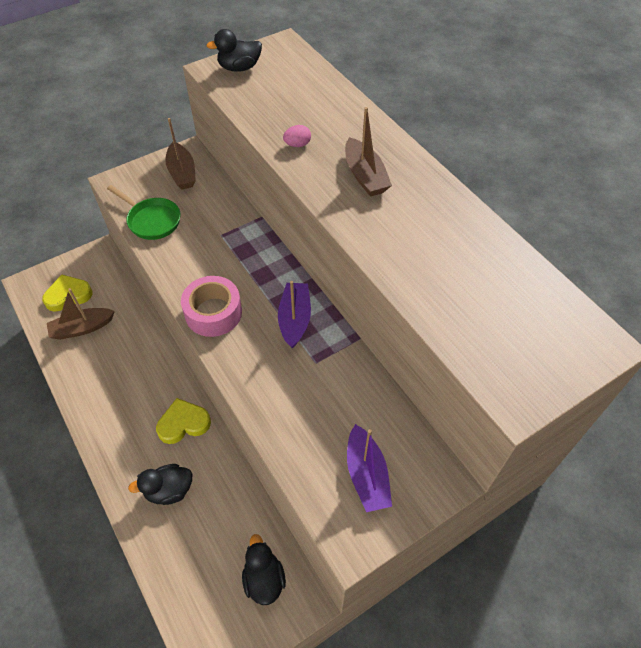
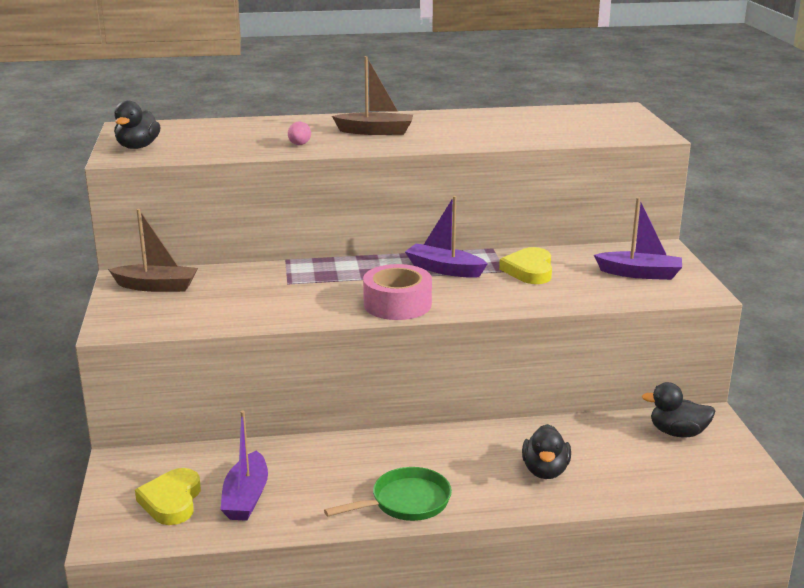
camera: 65 degrees left, 30 degrees down
brown boat [47,288,115,340] -> purple boat [220,411,268,521]
green pan [107,185,180,240] -> green pan moved to [324,467,452,521]
yellow heart [156,398,211,444] -> yellow heart moved to [499,247,552,284]

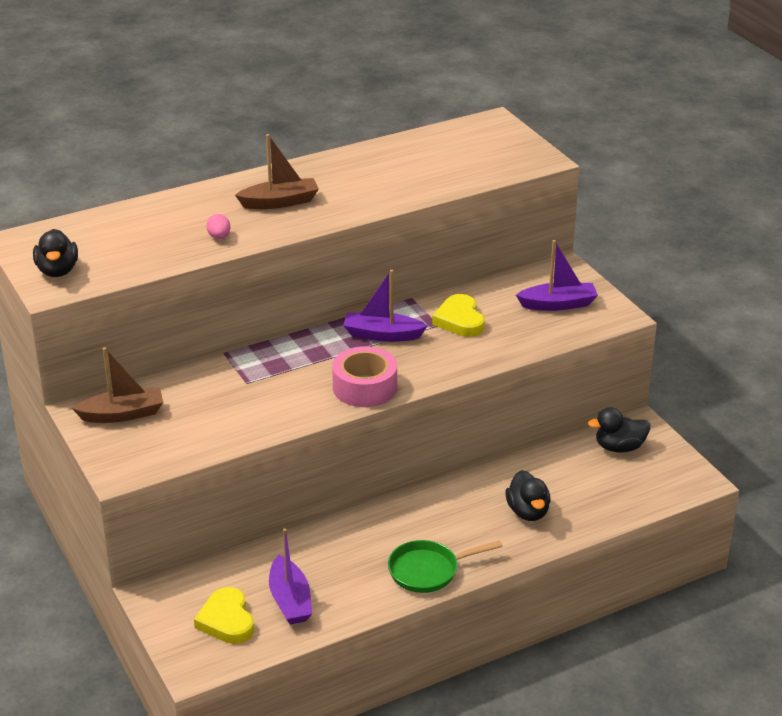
camera: 20 degrees left, 10 degrees up
green pan [324,467,452,521] -> green pan turned 150 degrees counterclockwise [388,540,503,593]

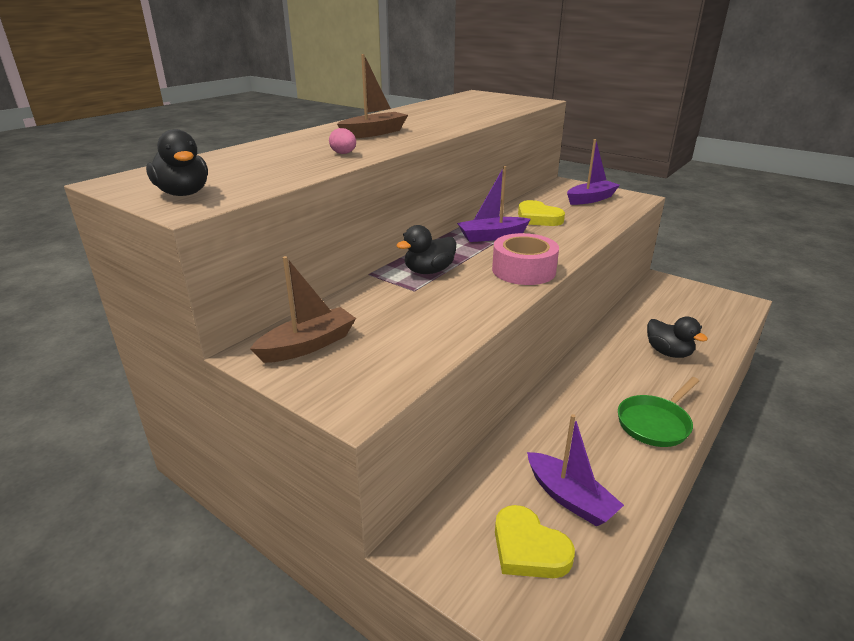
camera: 25 degrees left, 5 degrees down
black duck [588,407,650,452] -> black duck moved to [396,225,457,274]

